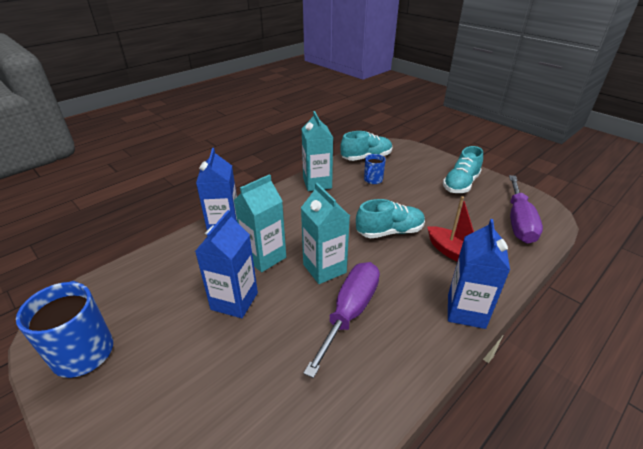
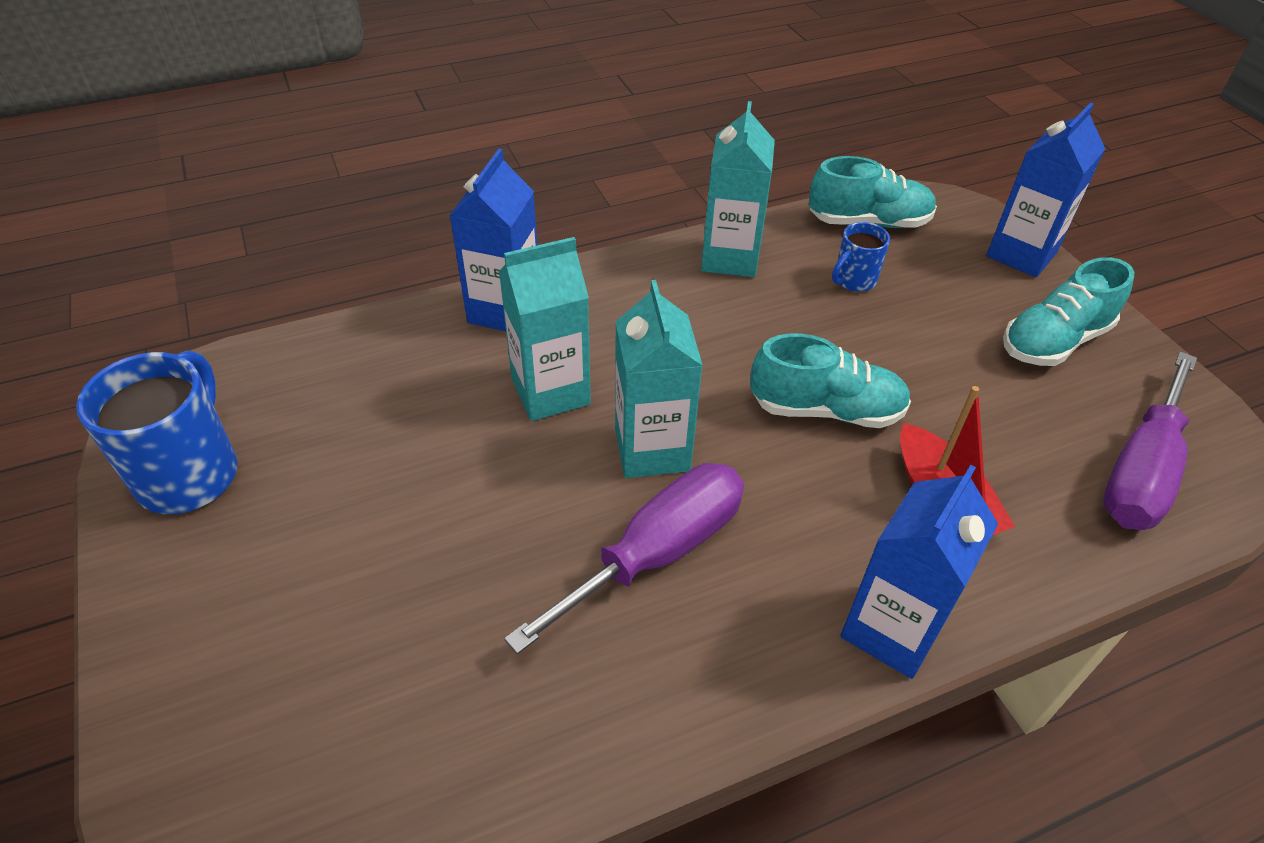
camera: 20 degrees right, 10 degrees up
blue carton [195,210,258,318] -> blue carton moved to [986,102,1105,277]

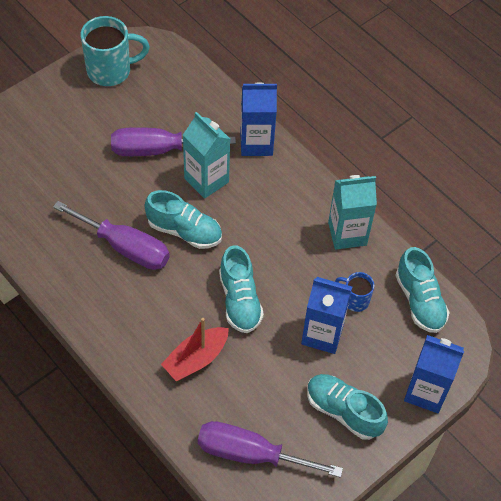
camera: 70 degrees right, 10 degrees up
blue mug [76,351,238,514] -> turquoise mug [81,16,150,86]
turquoise carton [615,280,703,478] -> turquoise shoe [144,190,222,249]
blue carton [841,465,998,679] -> blue carton moved to [301,277,352,354]
none -> purple screwdriver [111,127,236,156]

